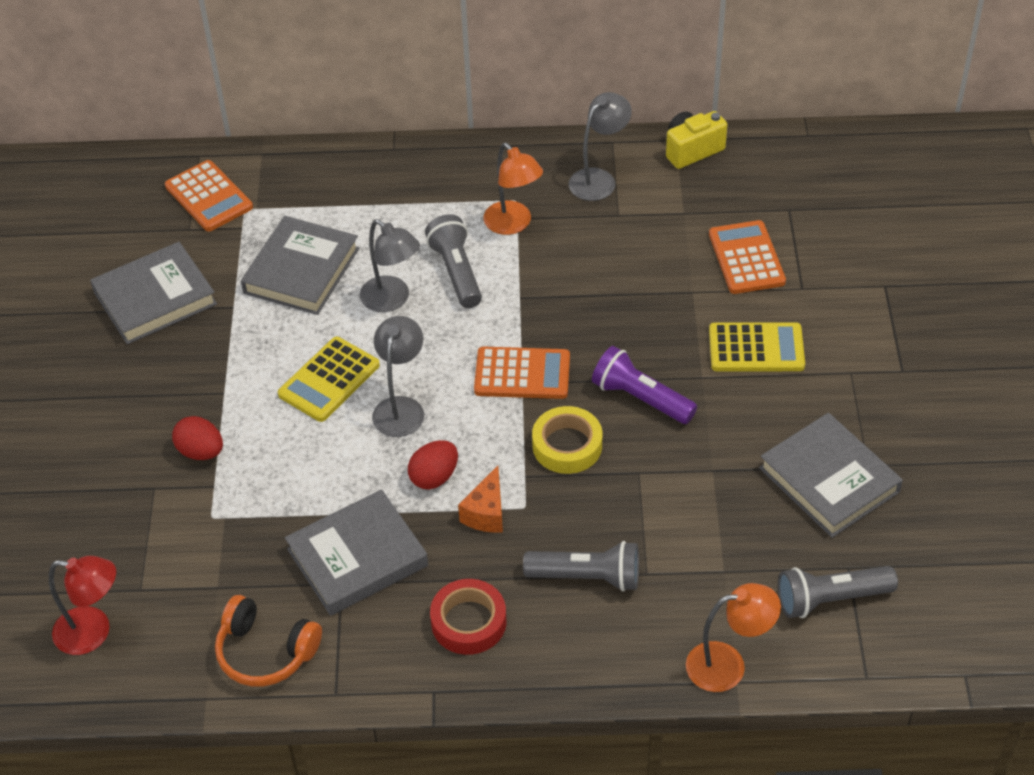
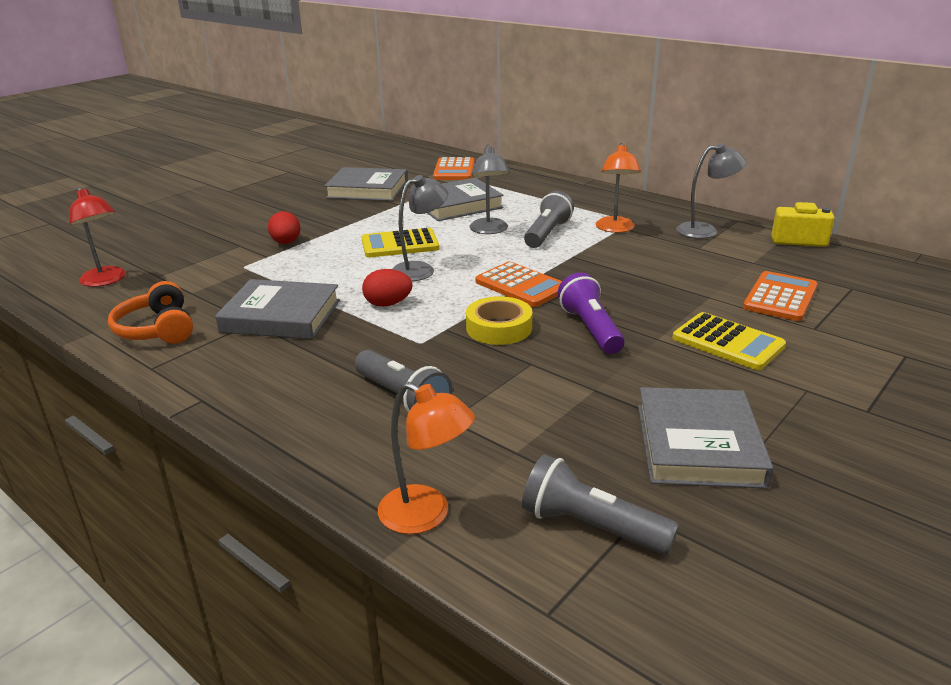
camera: 40 degrees right, 20 degrees down
red tape [430,579,506,655] -> none
orange cheese [458,466,503,533] -> none

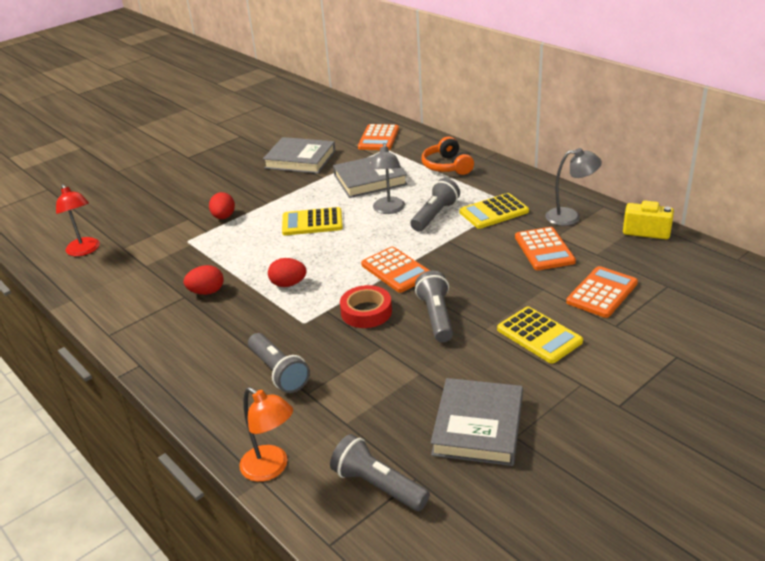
camera: 10 degrees right, 5 degrees up
orange headphones [108,281,193,344] -> orange headphones moved to [421,137,474,175]
grey book [215,279,340,339] -> red egg [184,265,224,295]
grey lamp [392,175,448,281] -> none
yellow tape [466,296,532,345] -> red tape [340,285,392,328]
purple flashlight [558,272,625,354] -> grey flashlight [415,271,453,342]
orange lamp [596,143,641,233] -> yellow calculator [460,193,529,229]
none -> orange calculator [515,227,576,270]

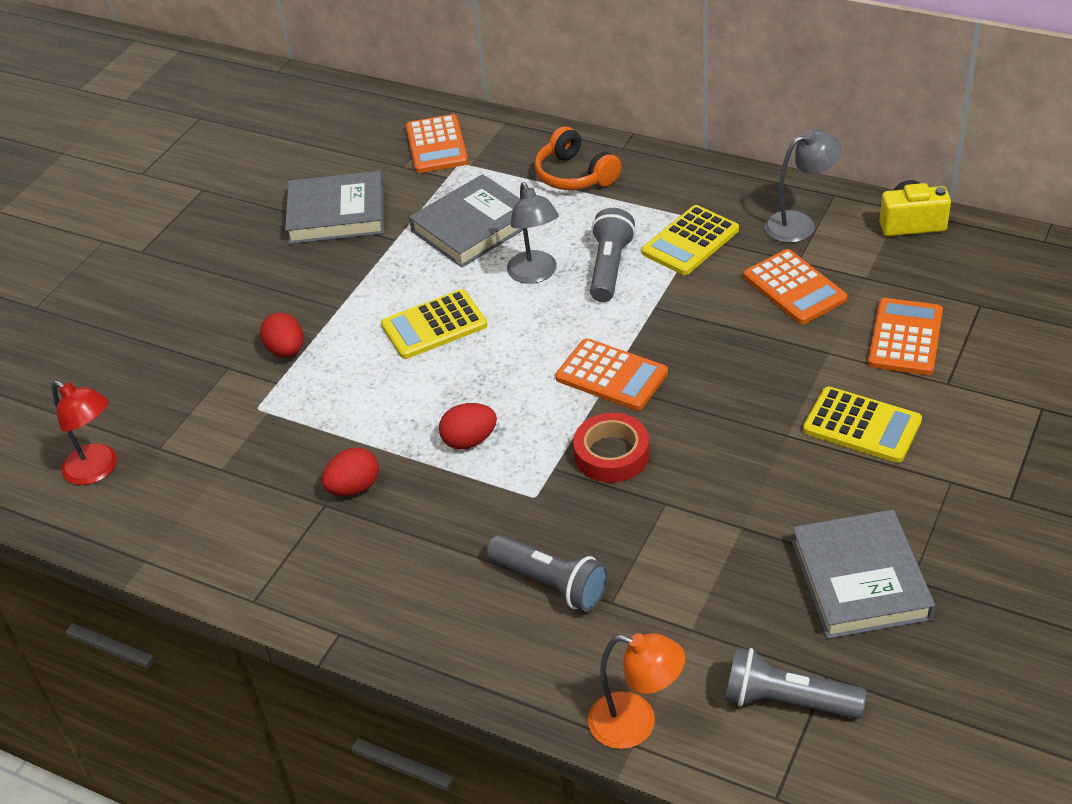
camera: 20 degrees left, 10 degrees up
grey flashlight [415,271,453,342] -> none

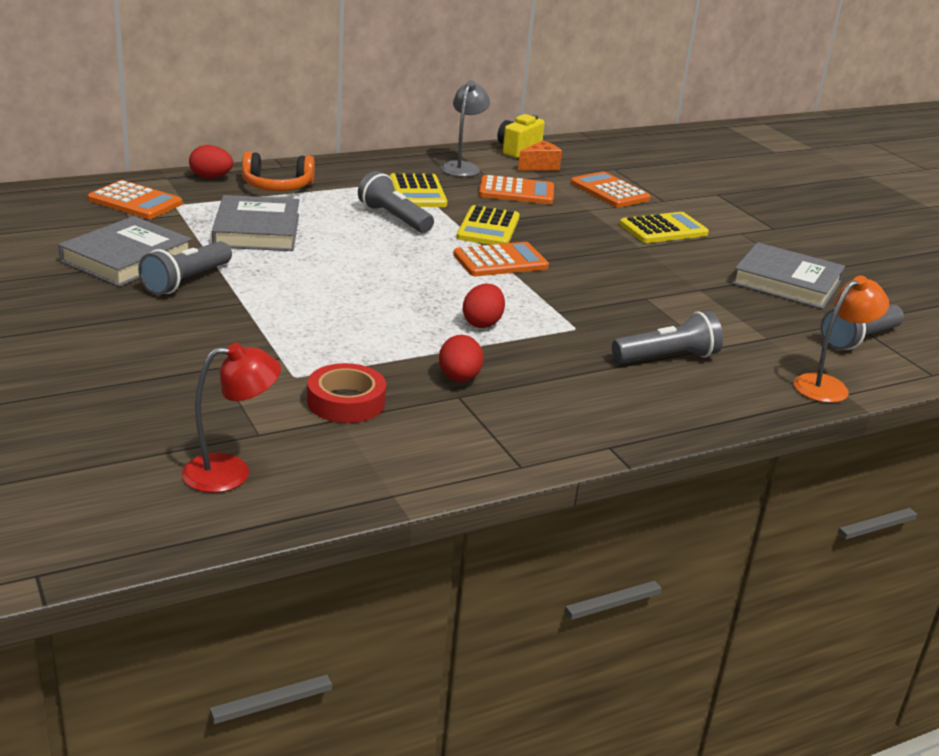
camera: 60 degrees left, 15 degrees down
red egg [260,313,303,357] -> red egg moved to [189,145,233,179]
yellow calculator [381,289,487,359] -> yellow calculator moved to [456,205,520,245]
grey lamp [507,182,559,284] -> none
red tape [573,413,650,483] -> red tape moved to [307,363,386,423]
none -> grey flashlight [138,241,232,295]
none -> orange cheese [518,140,562,171]

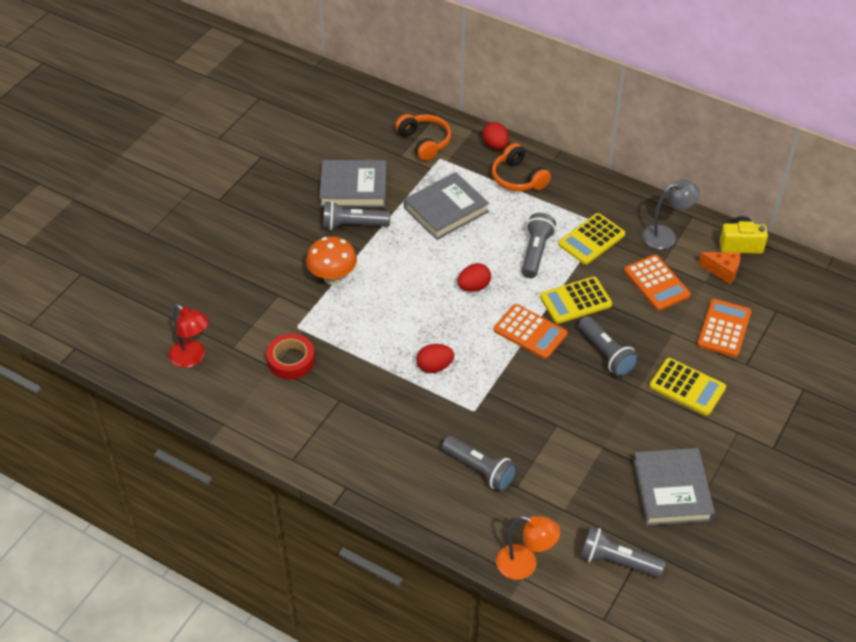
camera: 60 degrees right, 20 degrees up
orange calculator [88,180,182,219] -> orange headphones [395,114,451,161]
red egg [439,335,484,382] -> red egg moved to [457,263,491,292]
none -> orange mushroom [306,236,357,285]
none -> grey flashlight [578,316,639,377]

